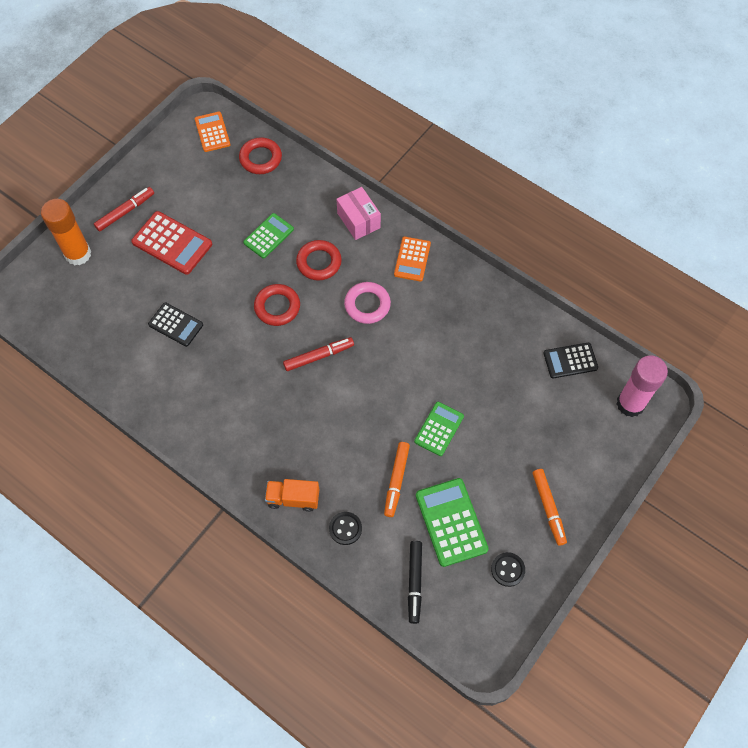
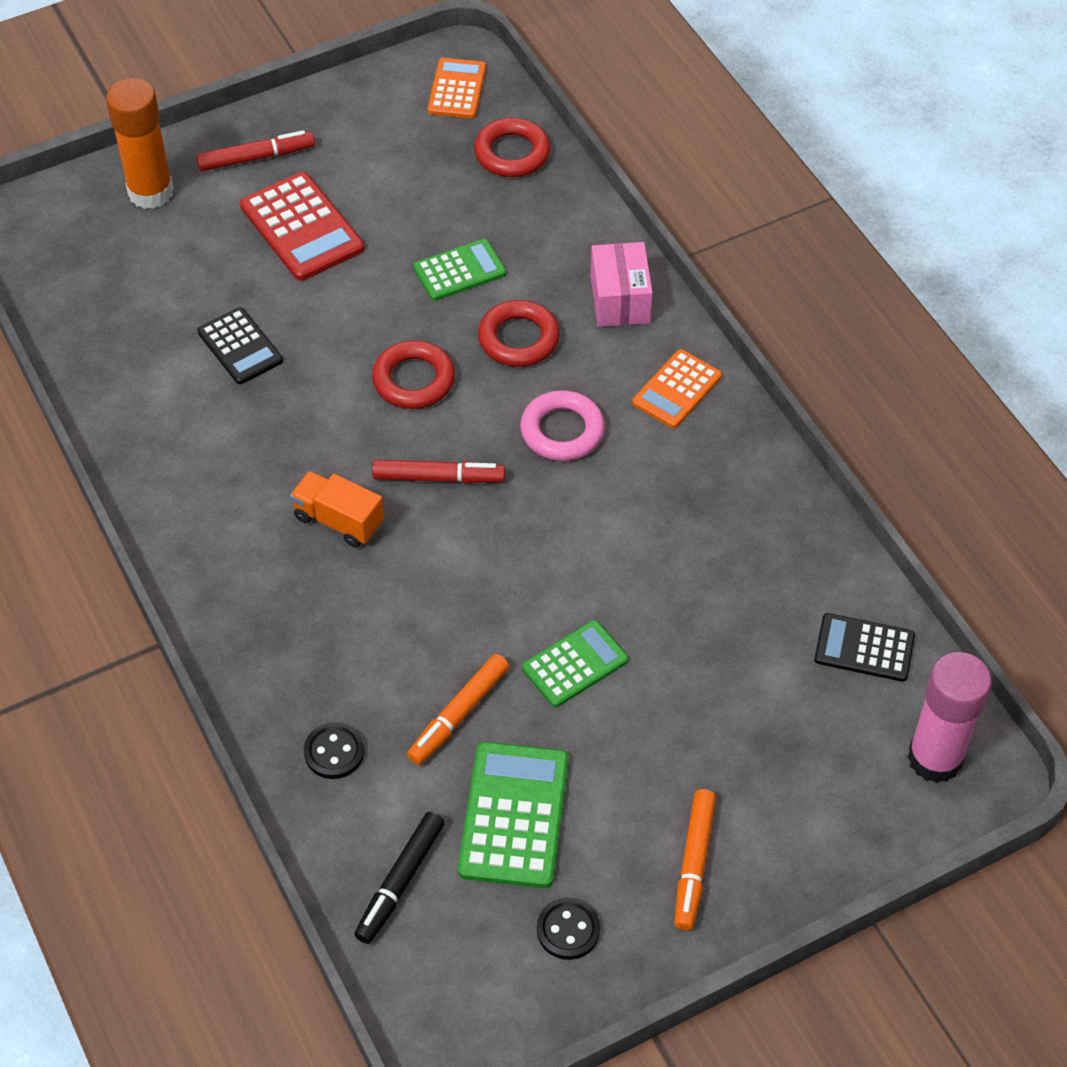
camera: 25 degrees right, 10 degrees down
orange truck [265,479,319,512] -> orange truck moved to [290,471,384,548]

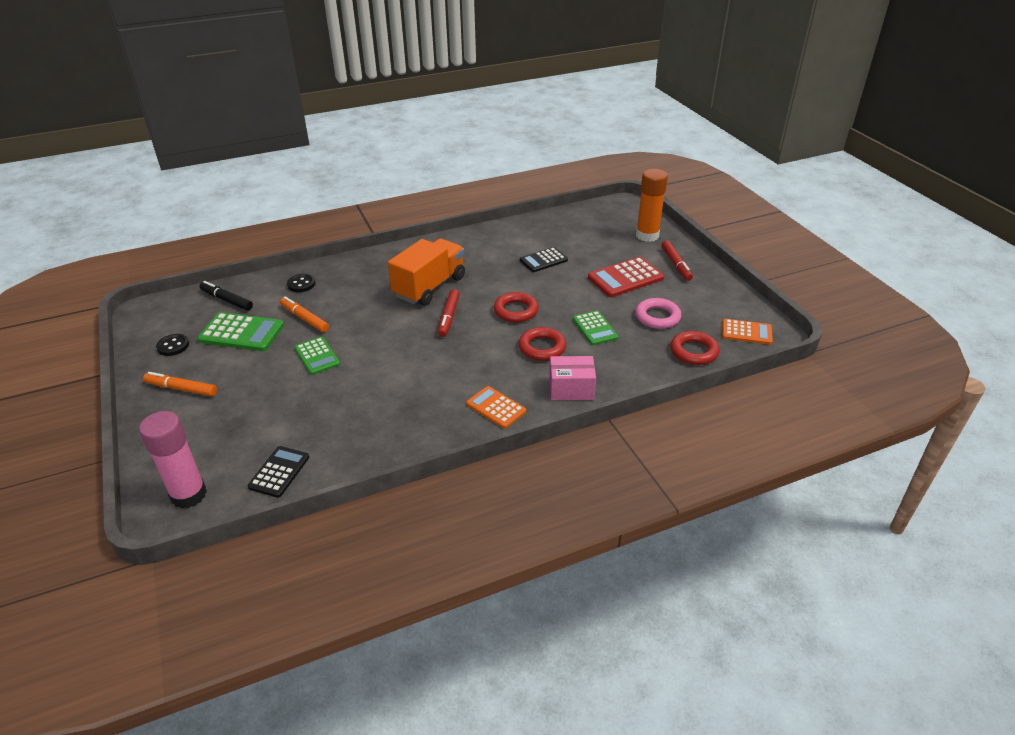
camera: 95 degrees right, 15 degrees down
orange truck [290,471,384,548] -> orange truck [388,239,465,306], size x1.80
pink ring [520,390,605,461] -> pink ring moved to [635,298,681,329]

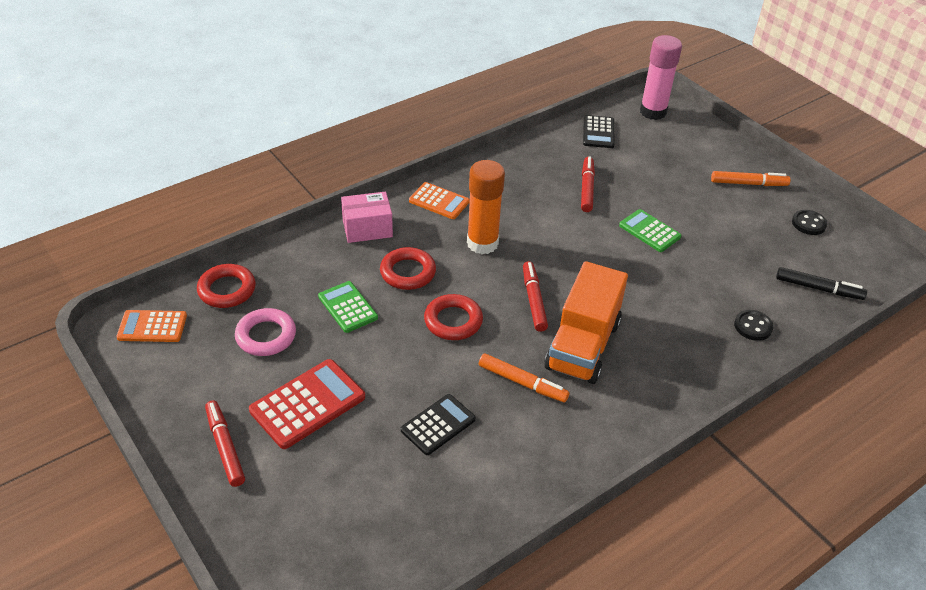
camera: 165 degrees right, 5 degrees up
green calculator [197,312,284,351] -> none
orange marker [280,296,329,332] -> orange marker moved to [479,353,569,402]
orange glue stick [636,169,668,242] -> orange glue stick moved to [467,160,505,254]
none -> red marker [581,157,595,212]

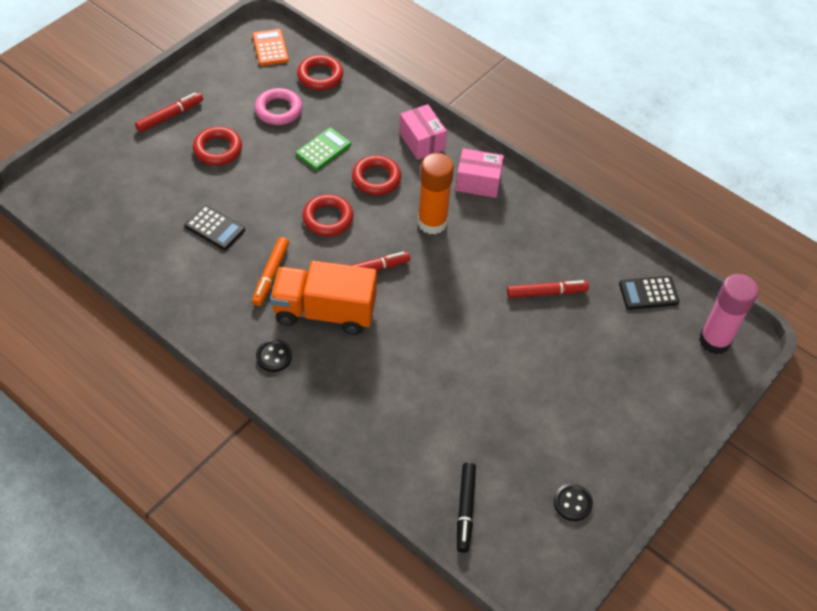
camera: 75 degrees right, 10 degrees up
red calculator [249,359,365,449] -> red ring [193,127,242,165]
orange calculator [409,182,470,219] -> pink box [456,148,504,198]
green calculator [619,209,681,252] -> none
orange marker [711,171,790,186] -> none
black button [734,310,773,341] -> black button moved to [256,339,292,372]

